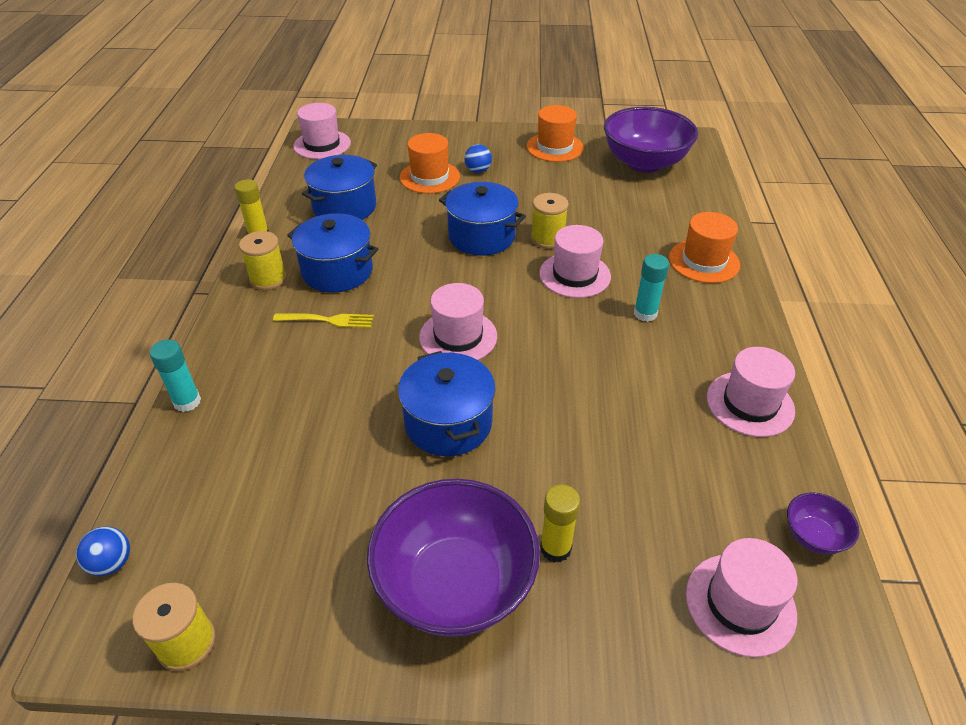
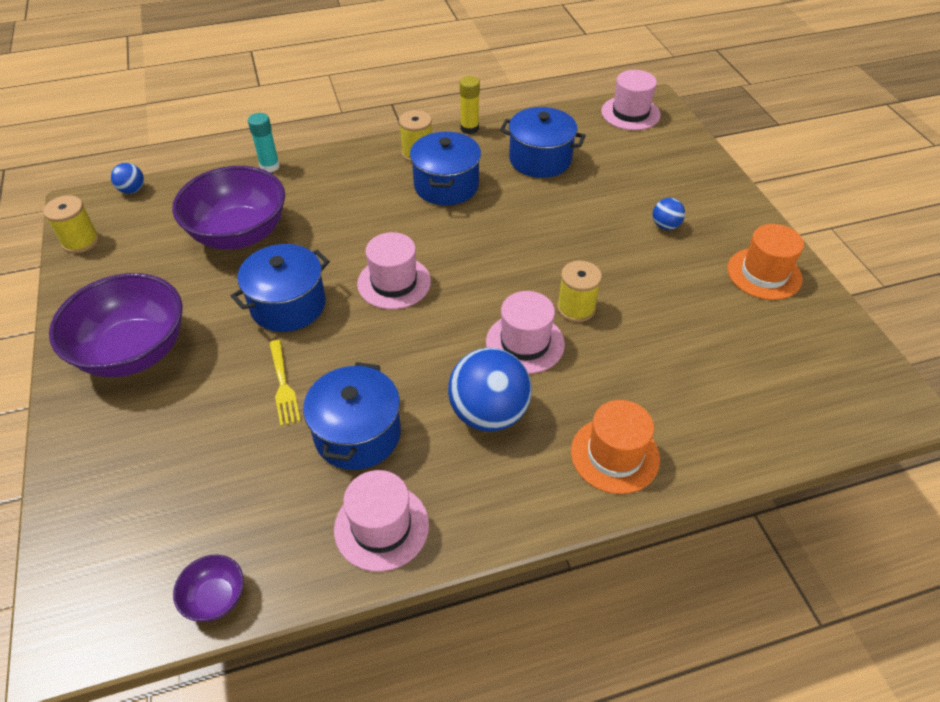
camera: 70 degrees right, 5 degrees up
yellow fork [273,313,374,328] -> yellow fork moved to [269,340,301,426]
orange hat [400,133,460,194] -> none
blue pot [439,182,526,256] -> blue pot moved to [303,362,401,470]
yellow glue stick [540,485,580,563] -> none
purple bowl [604,107,698,173] -> purple bowl moved to [172,166,285,250]
turquoise glue stick [634,254,669,322] -> blue ball [448,348,532,431]
pink hat [686,538,797,657] -> none

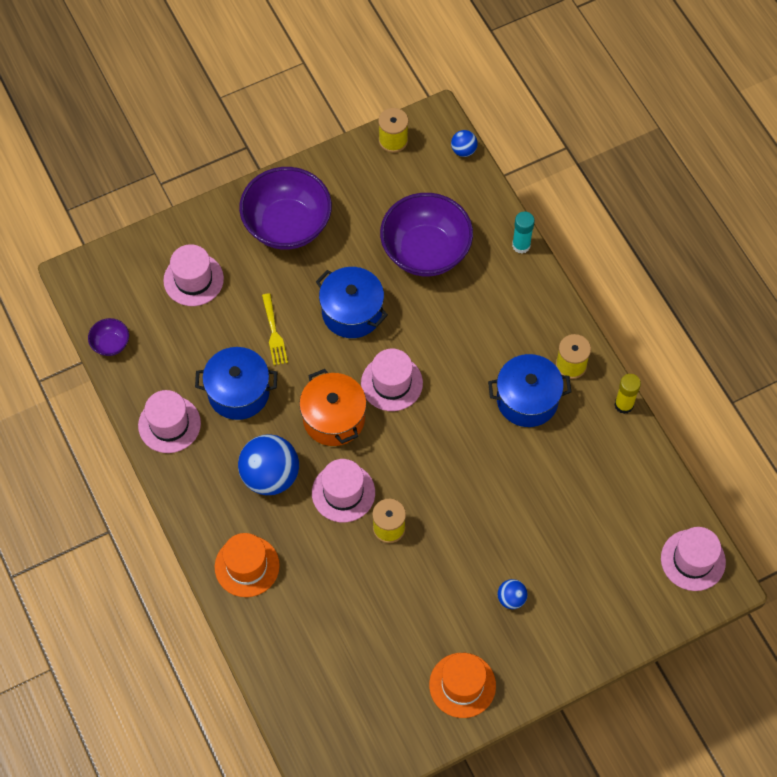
camera: 80 degrees right, 15 degrees up
yellow fork [269,340,301,426] -> yellow fork turned 75 degrees counterclockwise [262,293,288,366]
blue pot [500,107,586,178] -> none
none -> pink hat [163,244,224,306]
none -> orange pot [299,369,367,446]

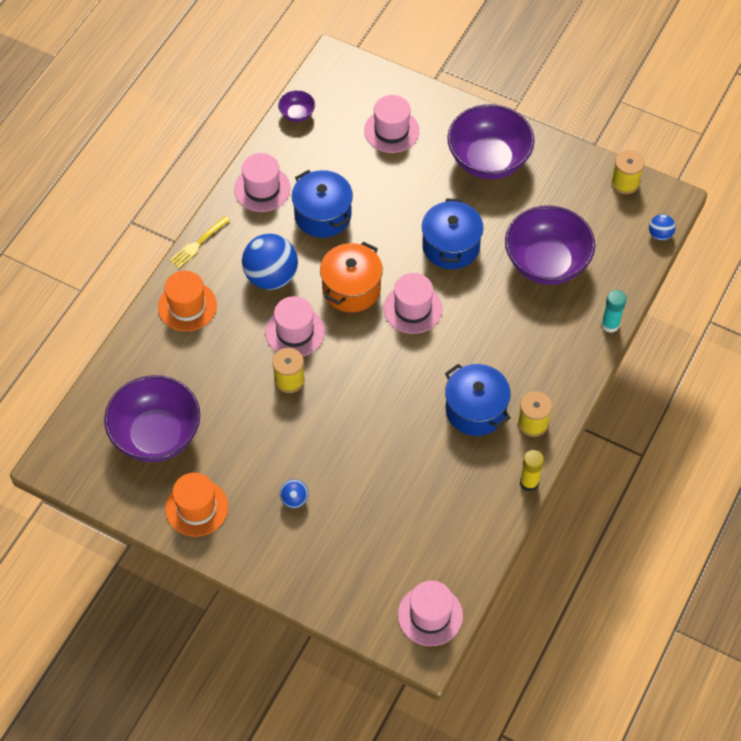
camera: 55 degrees right, 5 degrees down
yellow fork [262,293,288,366] -> yellow fork moved to [170,216,230,268]
none -> purple bowl [104,375,200,462]

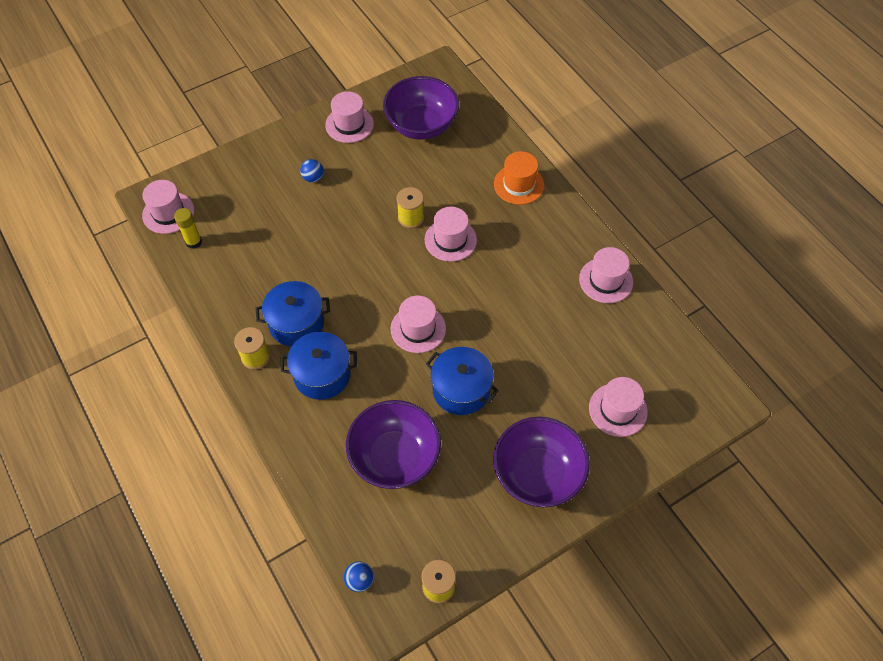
camera: 120 degrees right, 0 degrees up
orange hat [165,473,228,537] -> pink hat [325,91,374,143]
yellow fork [170,216,230,268] -> none
blue ball [242,234,298,290] -> none
purple bowl [278,90,315,122] -> none
blue pot [292,170,353,238] -> blue pot moved to [281,332,357,400]
orange pot [320,241,383,312] -> none
yellow glue stick [520,450,544,491] -> yellow glue stick moved to [174,208,202,249]
turquoise glue stick [601,290,626,333] -> none

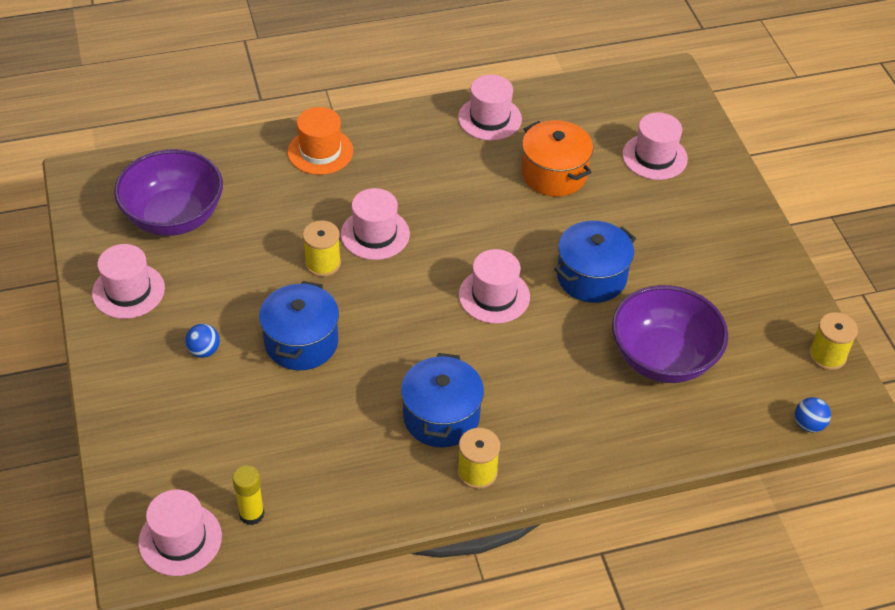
camera: 75 degrees left, 10 degrees down
blue pot [281,332,357,400] -> blue pot moved to [259,281,339,370]
purple bowl [493,417,590,507] -> none
none -> orange pot [522,120,593,197]

